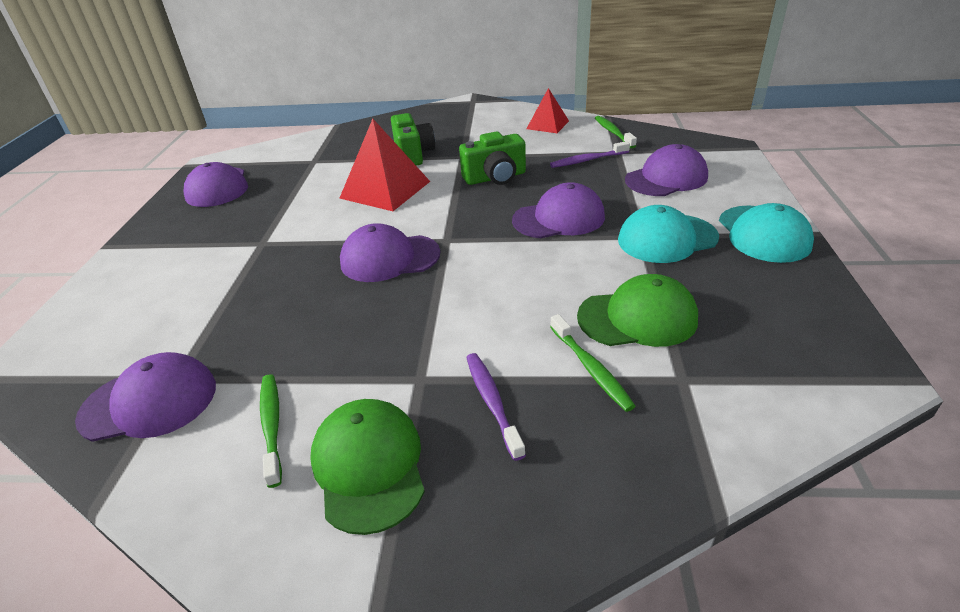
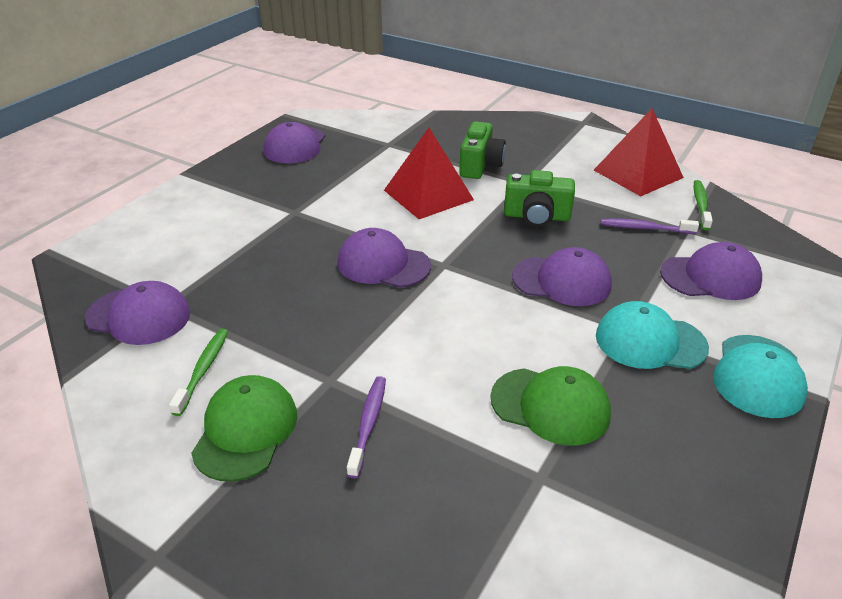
camera: 25 degrees right, 0 degrees up
red pyramid [527,88,569,133] -> red pyramid [594,108,684,196], size x1.69
green toothbrush [550,314,636,412] -> none

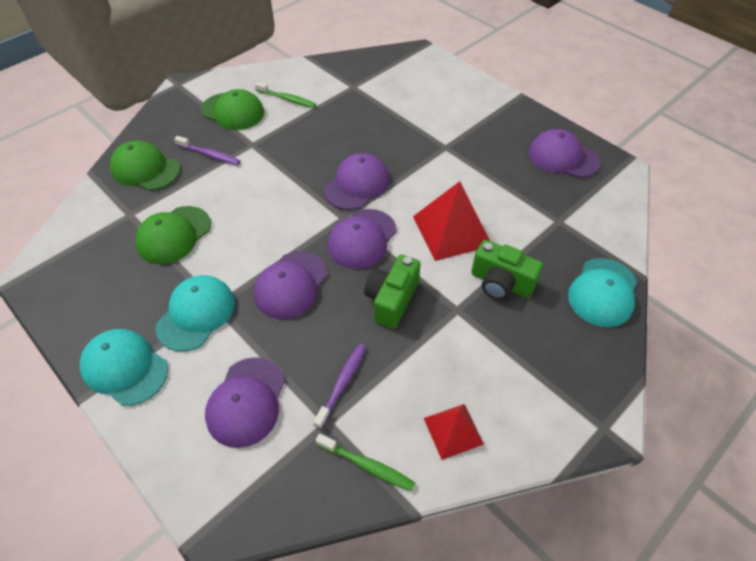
camera: 105 degrees right, 15 degrees up
purple cap [85,281,191,345] -> purple cap moved to [328,209,397,269]
red pyramid [594,108,684,196] -> red pyramid [424,404,484,460], size x0.59
none -> green cap [110,140,180,191]
none -> turquoise cap [568,258,637,327]

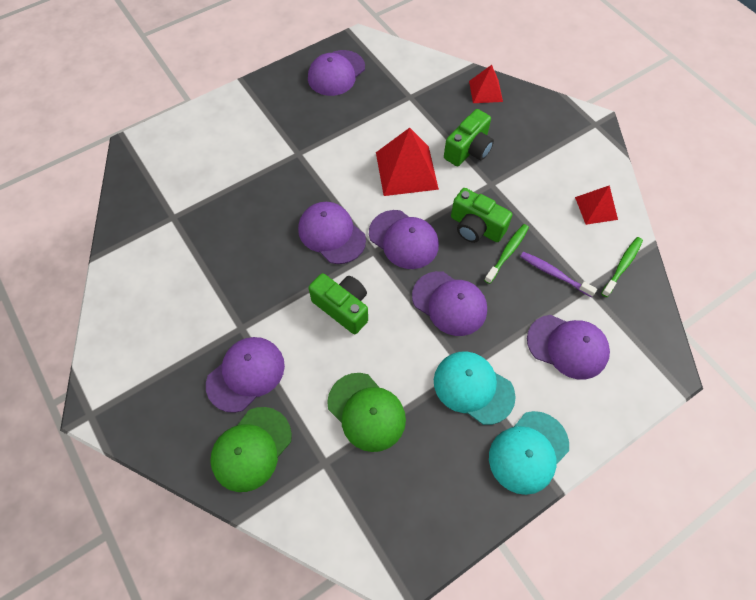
camera: 80 degrees left, 10 degrees up
purple toothbrush [174,136,240,165] -> purple cap [206,337,285,413]
green cap [201,89,264,130] -> none
green toothbrush [255,82,316,108] -> green toothbrush moved to [484,224,529,284]
turquoise cap [568,258,637,327] -> red pyramid [469,65,503,103]
none -> green camera [309,273,368,334]

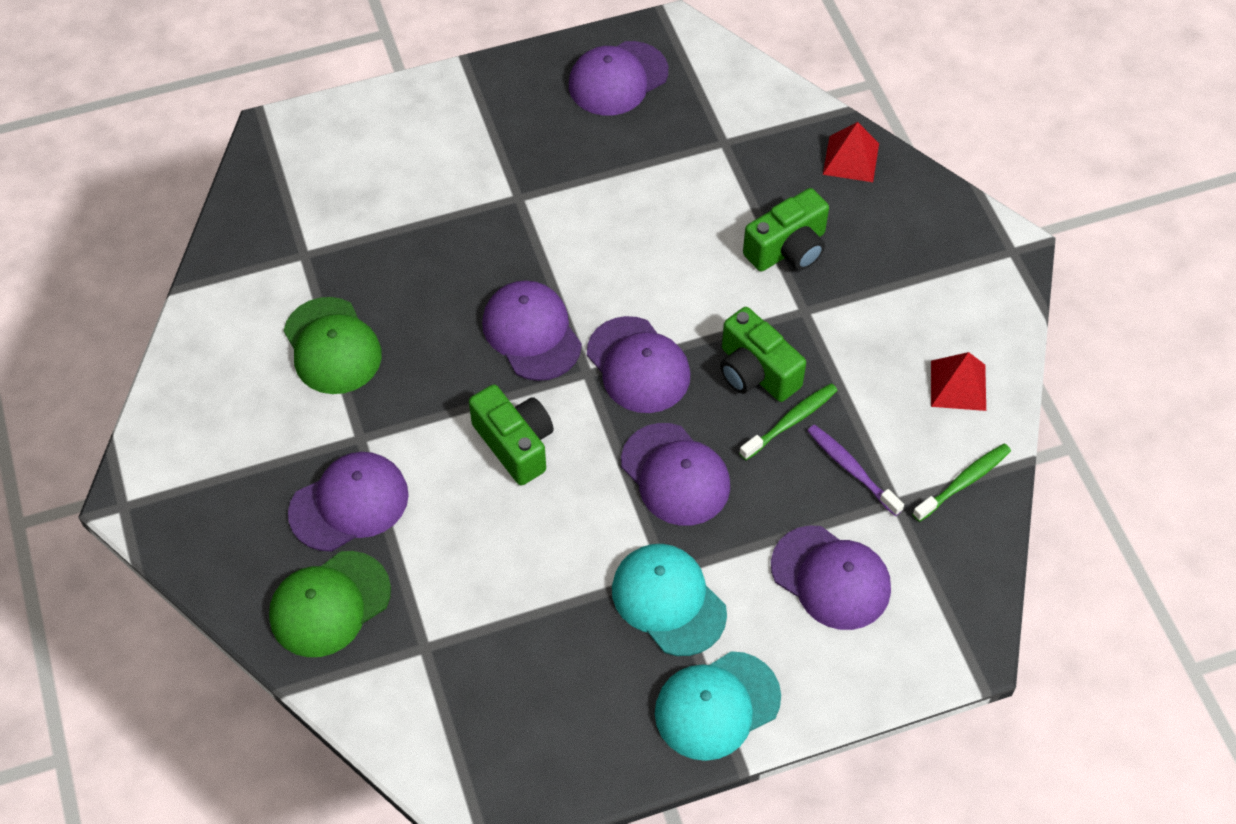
camera: 15 degrees right, 5 degrees down
green cap [327,373,406,452] -> green cap moved to [284,297,382,394]
red pyramid [376,128,439,196] -> none

